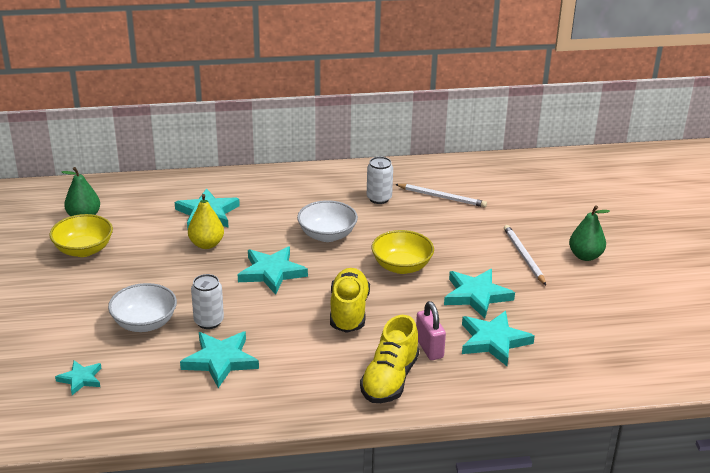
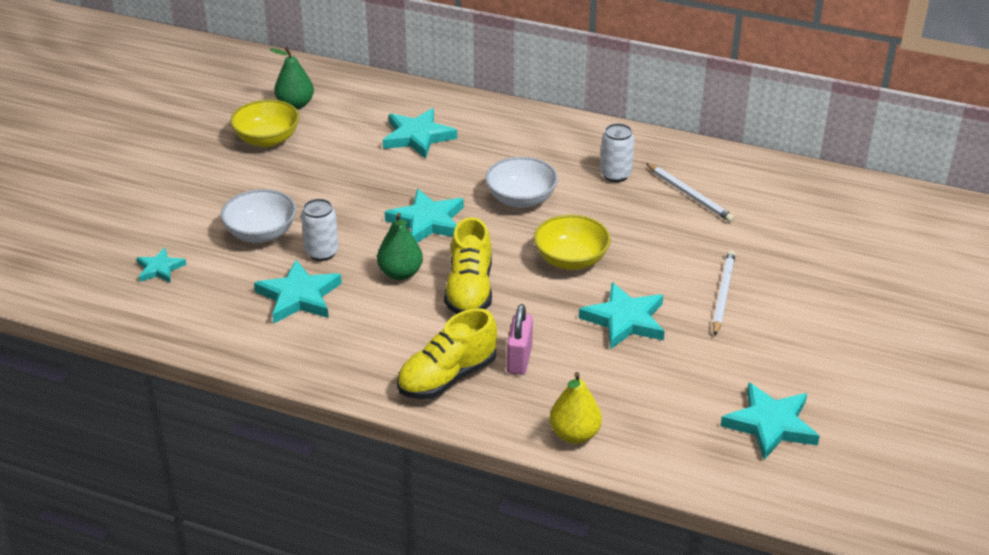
camera: 30 degrees right, 5 degrees up
yellow pear [188,194,224,249] -> yellow pear moved to [550,372,602,444]
yellow shoe [330,268,370,333] -> yellow shoe turned 150 degrees clockwise [444,217,492,314]
turquoise star [462,311,535,366] -> turquoise star moved to [721,382,820,460]
green pear [569,205,610,261] -> green pear moved to [377,213,423,280]

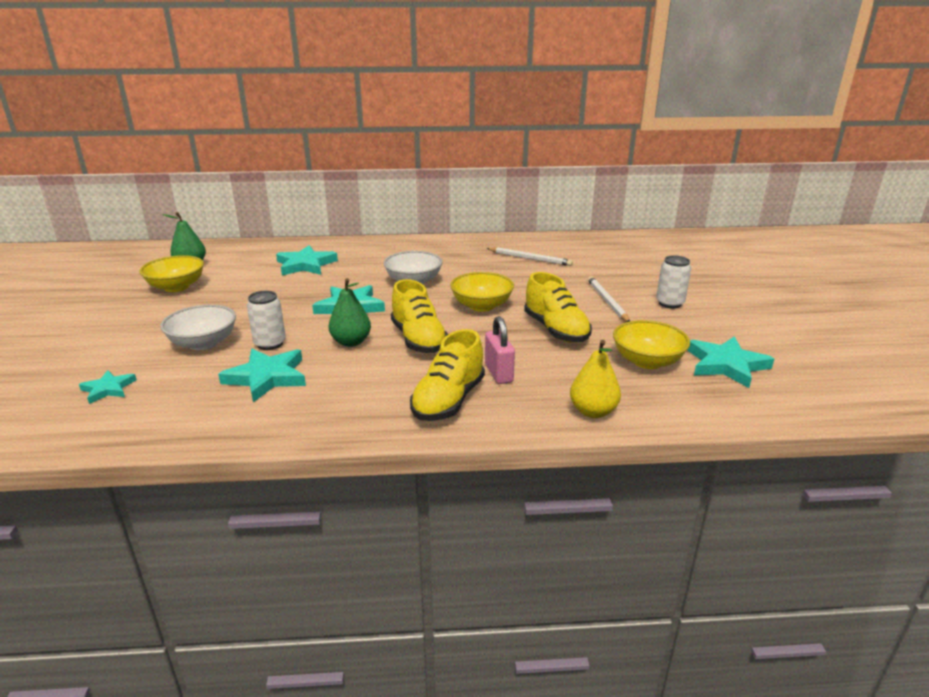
camera: 25 degrees left, 10 degrees down
turquoise star [579,282,665,349] -> yellow shoe [524,272,592,343]
white can [600,123,634,182] -> white can moved to [656,255,691,308]
none -> yellow bowl [613,320,690,369]

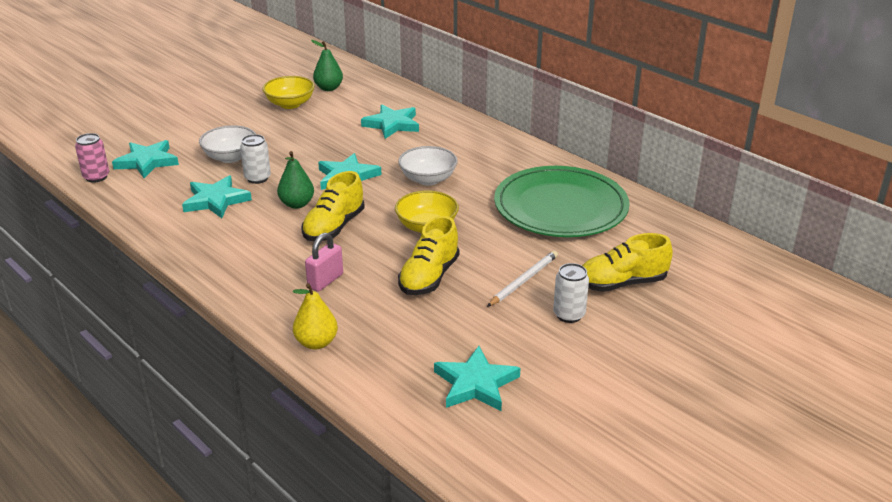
camera: 50 degrees right, 5 degrees up
turquoise star [79,370,137,404] -> turquoise star [112,140,179,178], size x1.71
yellow shoe [410,329,485,421] -> yellow shoe moved to [582,233,673,292]
white pencil [487,247,573,266] -> green plate [494,166,629,237]
yellow bowl [613,320,690,369] -> none
none -> pink can [75,133,109,183]

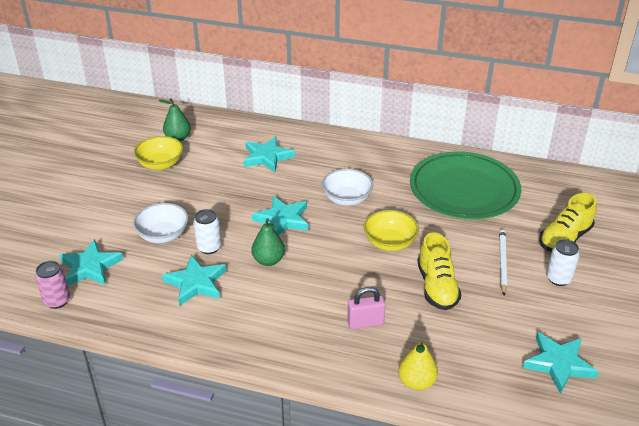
camera: 30 degrees left, 5 degrees up
yellow shoe [301,171,365,241] -> none
pink padlock [305,233,343,292] -> pink padlock turned 75 degrees clockwise [347,287,386,329]

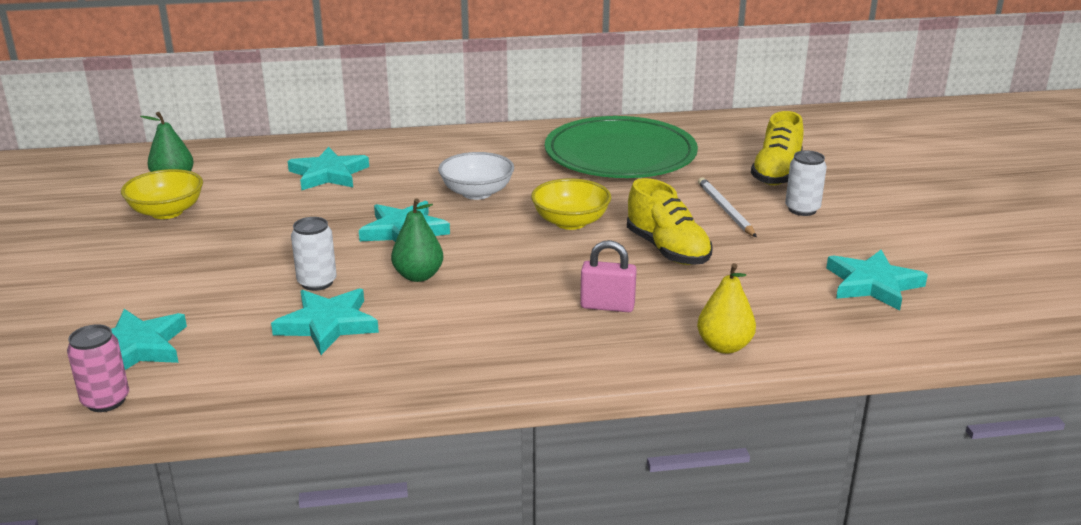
camera: 25 degrees left, 10 degrees down
white bowl [133,203,188,243] -> none
pink padlock [347,287,386,329] -> pink padlock turned 45 degrees clockwise [580,240,637,312]

